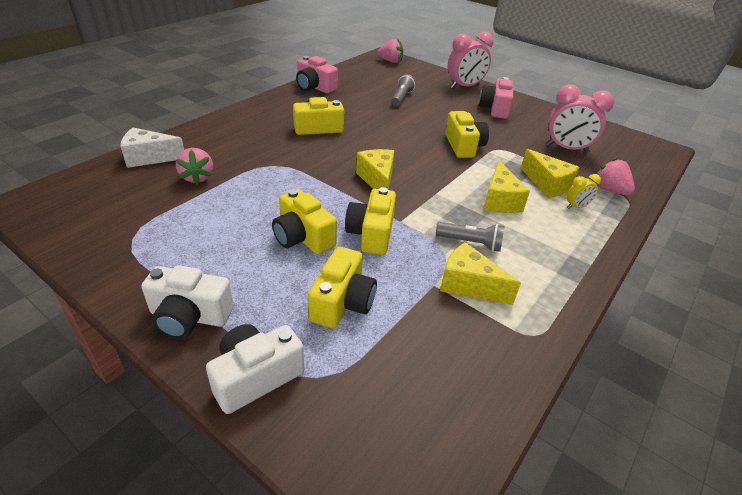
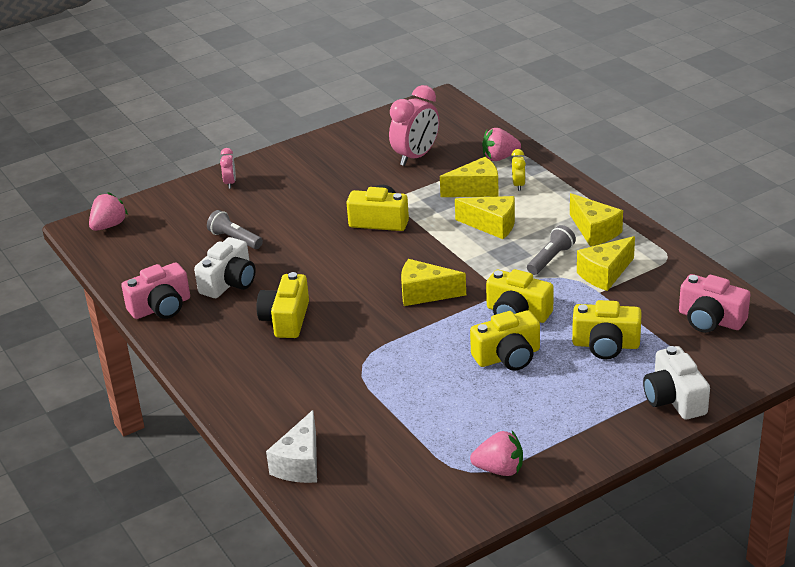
camera: 65 degrees left, 5 degrees down
white camera [141,265,234,339] -> white camera moved to [194,237,256,298]
pink strawberry [176,148,213,185] -> pink strawberry moved to [470,431,523,476]
yellow camera [308,247,377,328] -> yellow camera turned 150 degrees clockwise [572,300,642,359]
pink clock [448,32,493,89] -> pink clock [220,148,236,189], size x0.49
pink camera [479,77,513,119] -> pink camera moved to [679,274,750,333]
none -> yellow cheese [570,193,623,247]

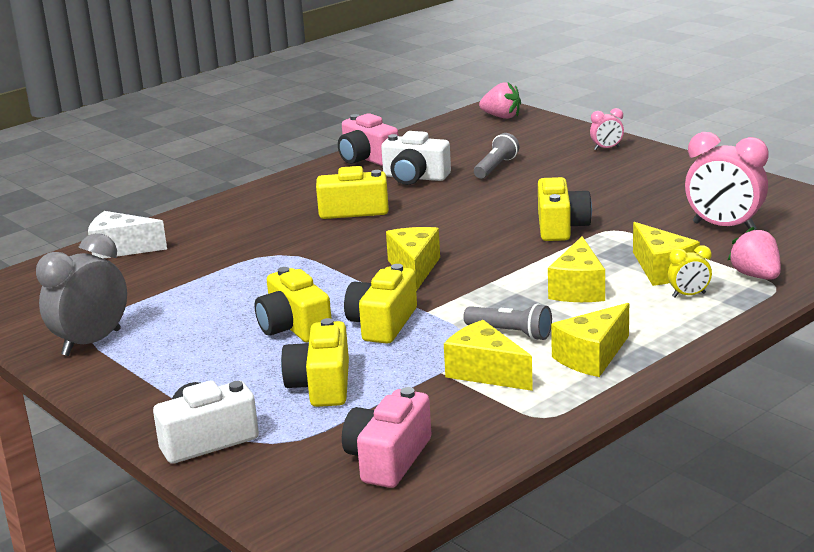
camera: 80 degrees right, 10 degrees down
pink strawberry [470,431,523,476] -> grey clock [36,233,127,356]

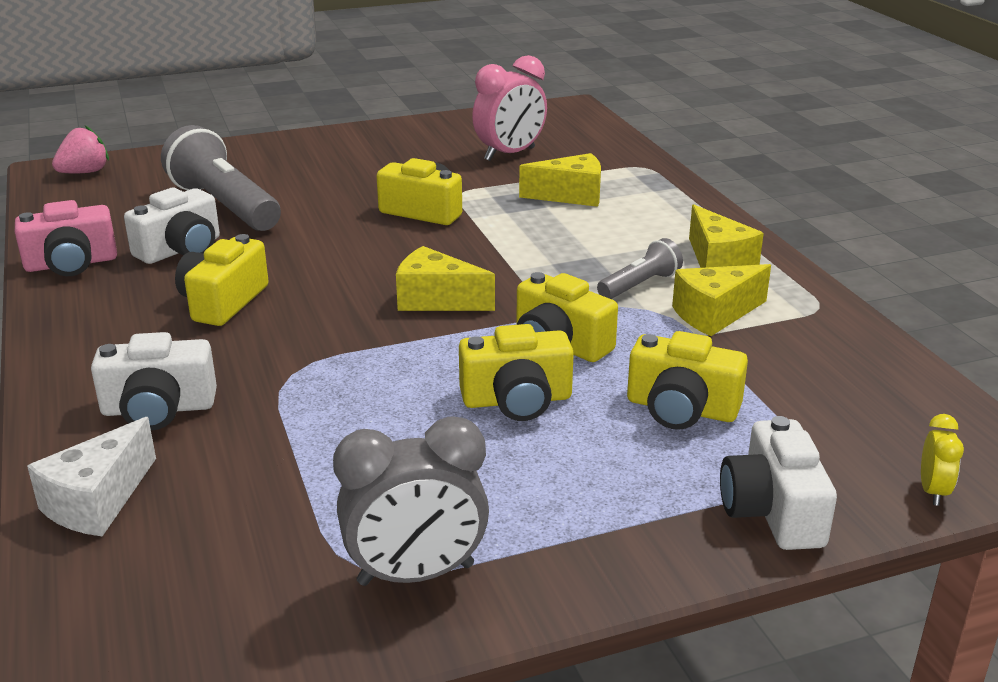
camera: 70 degrees left, 5 degrees up
grey clock [36,233,127,356] -> grey clock turned 75 degrees counterclockwise [333,416,489,586]
pink camera [342,387,431,488] -> none
grey flashlight [474,133,519,179] -> grey flashlight [161,125,281,231], size x1.93
yellow cheese [548,236,605,302] -> none
pink clock [590,108,624,150] -> none
yellow clock [668,245,712,297] -> yellow clock moved to [921,414,964,506]
pink strawberry [727,227,781,280] -> none
none -> white camera [91,332,217,431]

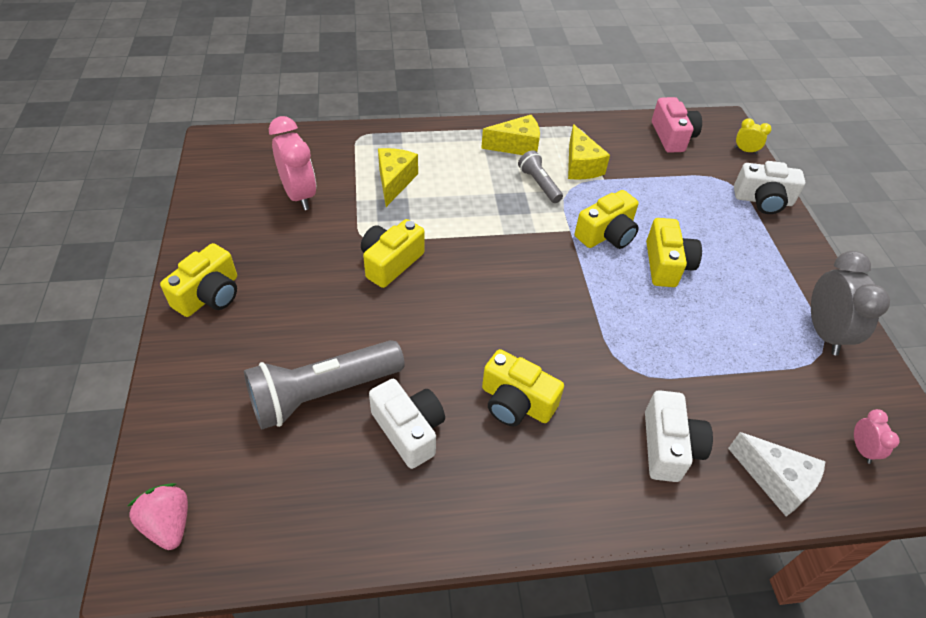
camera: 80 degrees left, 20 degrees up
pink camera [15,200,117,276] -> pink camera moved to [652,97,702,153]
yellow cheese [396,246,495,311] -> none
yellow camera [627,331,748,430] -> yellow camera moved to [160,243,237,317]
none -> pink clock [854,409,900,464]

